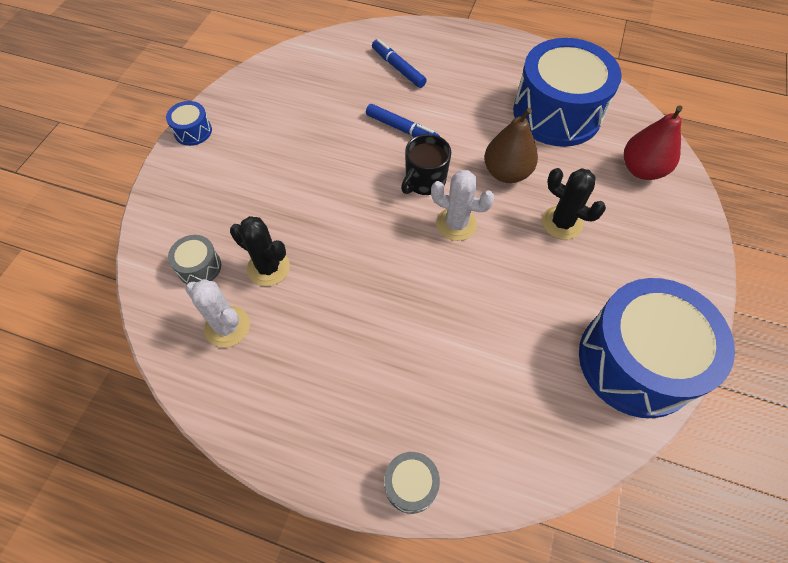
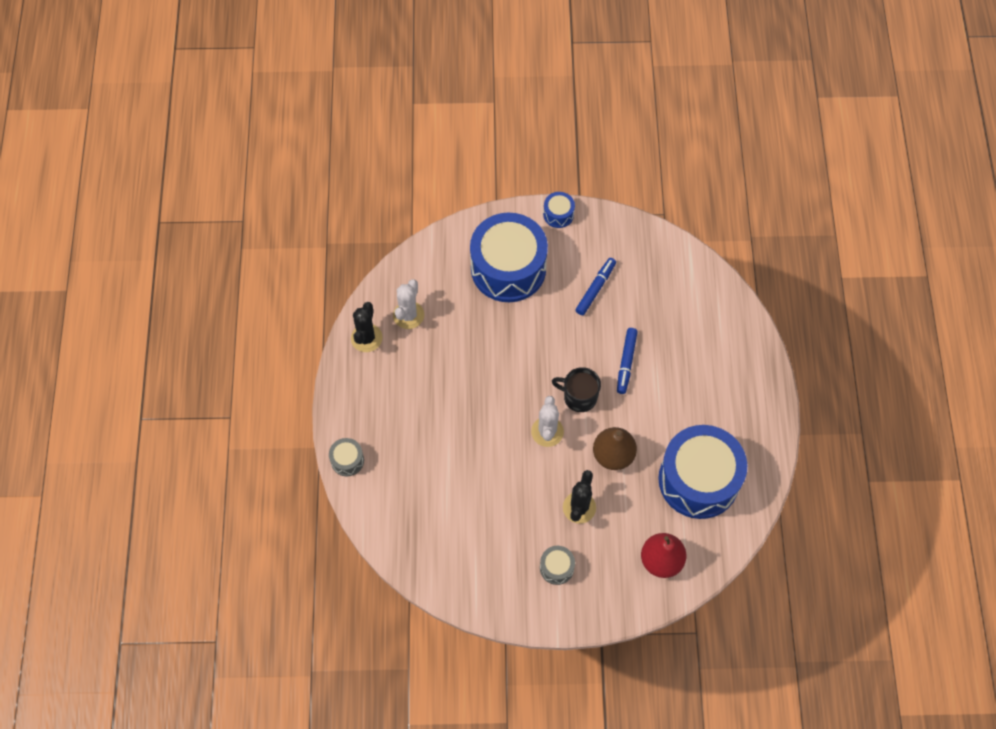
camera: 70 degrees right, 5 degrees up
grey drum [168,235,221,284] -> grey drum moved to [540,546,575,585]
black cactus [230,216,290,286] -> black cactus moved to [351,302,383,352]
blue marker [372,39,427,88] -> blue marker moved to [575,258,616,315]
blue drum [579,278,735,418] -> blue drum moved to [470,213,548,302]

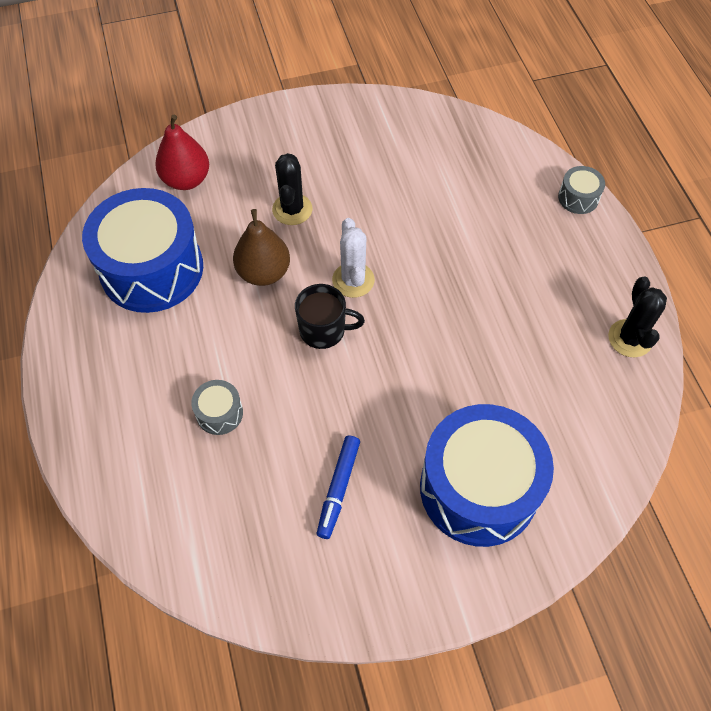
camera: 165 degrees right, 5 degrees down
white cactus [393,279,424,329] -> none
grey drum [540,546,575,585] -> grey drum moved to [191,380,243,435]
blue drum [543,192,575,228] -> none
blue marker [617,328,638,394] -> none

